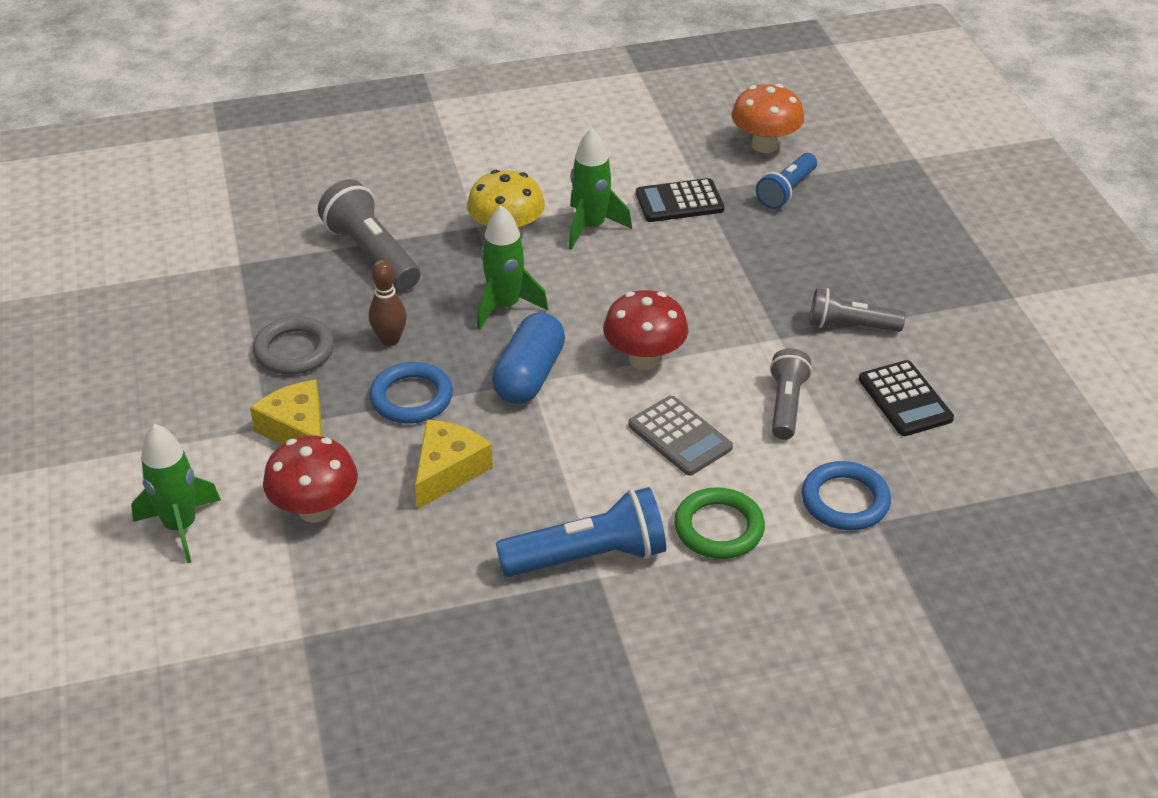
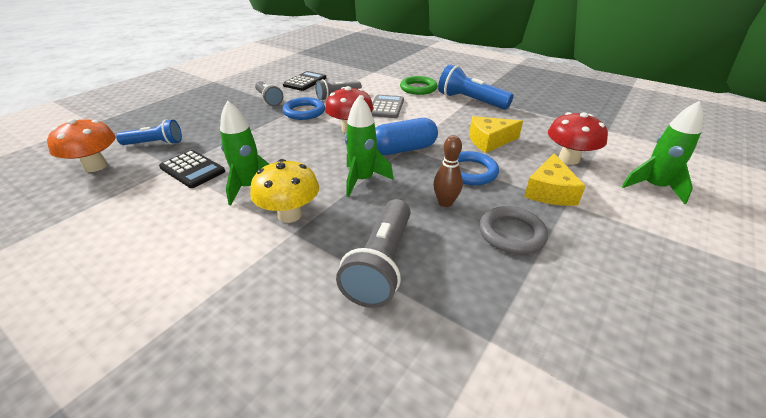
camera: 130 degrees left, 5 degrees down
blue ring [802,461,891,530] -> blue ring moved to [283,97,325,120]

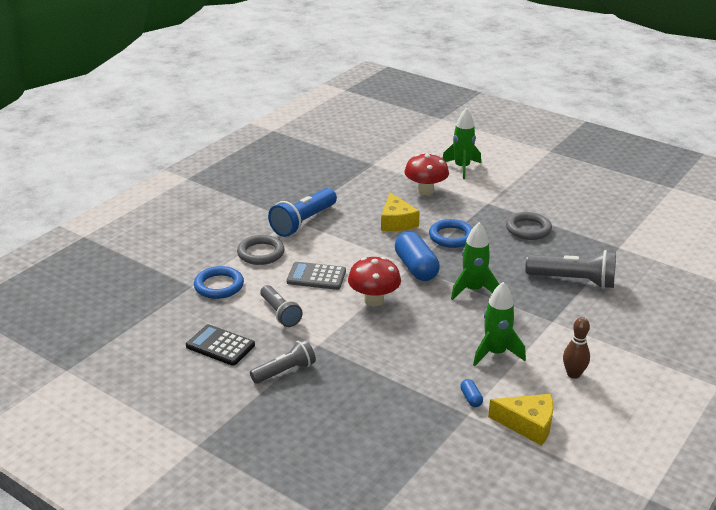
camera: 90 degrees left, 5 degrees down
orange mushroom [47,119,116,172] -> none
blue flashlight [116,119,182,145] -> none
black calculator [159,150,225,188] -> blue capsule [460,379,483,407]
yellow mushroom [250,159,319,223] -> none
blue ring [283,97,325,120] -> blue ring moved to [194,266,244,299]
green ring [400,76,438,95] -> grey ring [237,235,285,265]
brown bowling pin [433,135,463,207] -> brown bowling pin moved to [563,317,590,379]
yellow cheese [524,153,586,206] -> yellow cheese moved to [488,394,554,446]

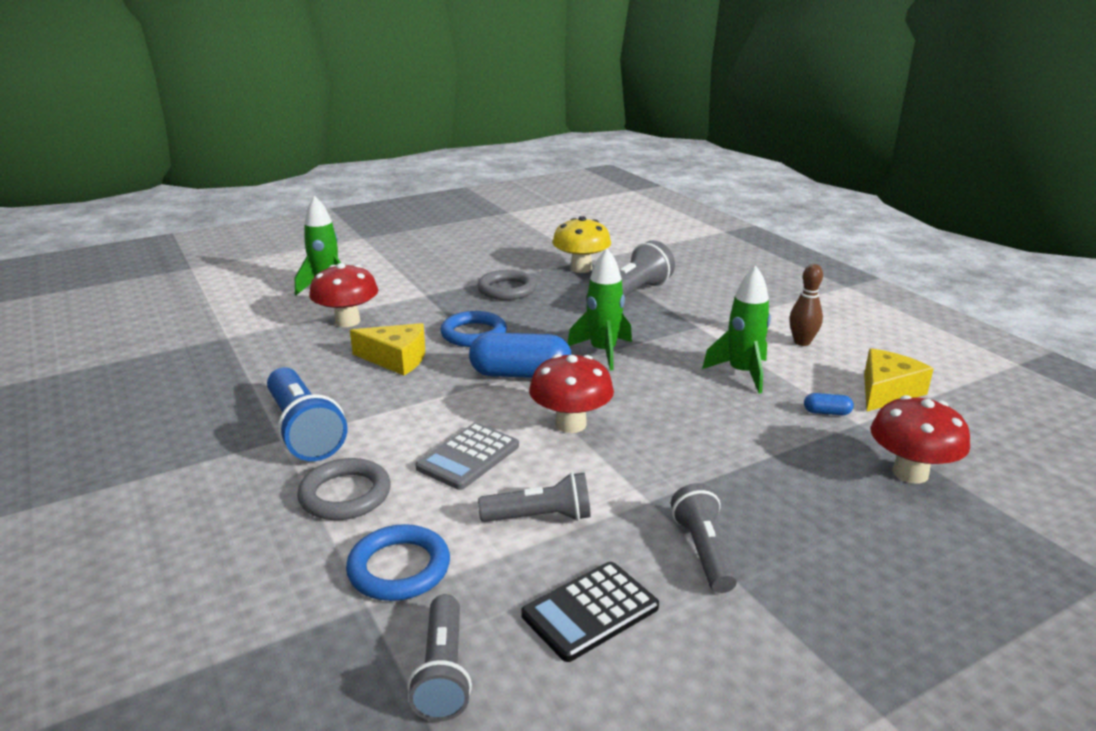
camera: 65 degrees left, 5 degrees down
none -> grey flashlight [407,594,472,722]
none -> yellow mushroom [552,216,611,273]
none -> red mushroom [871,395,970,484]

